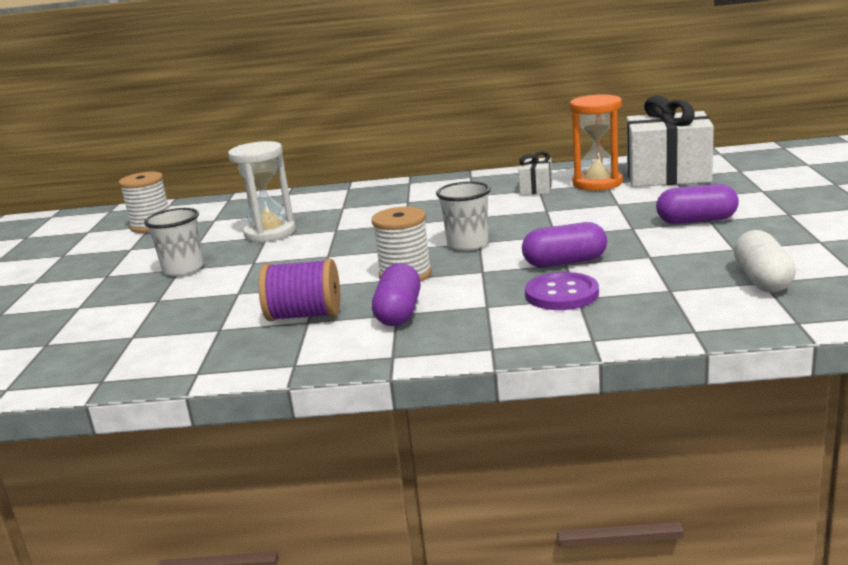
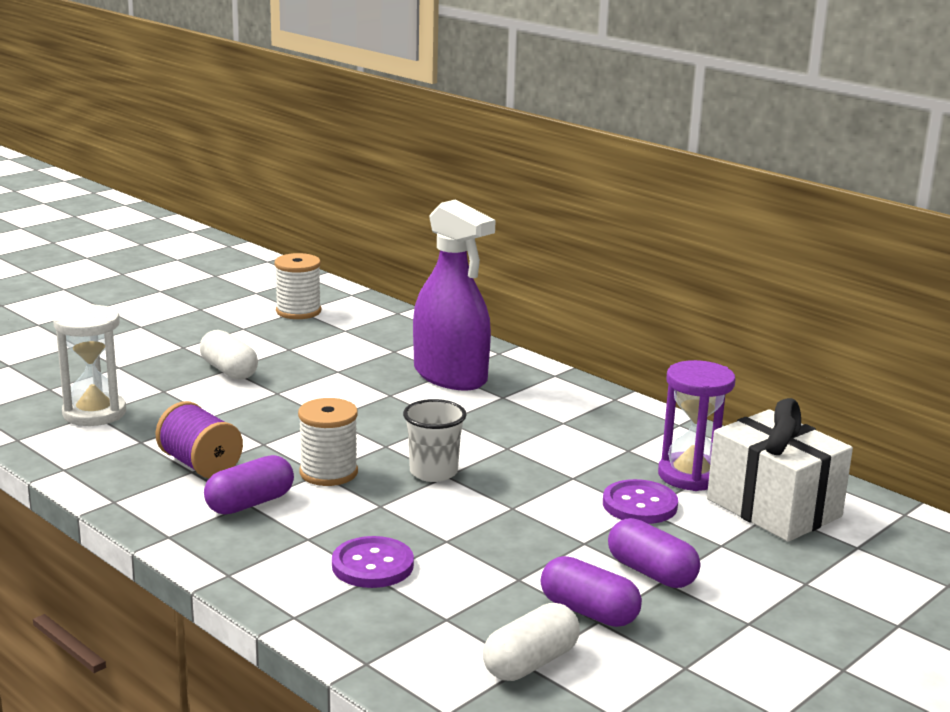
camera: 40 degrees right, 0 degrees up
white cup [144,208,203,276] -> white capsule [200,330,258,380]
white hourglass [228,141,296,242] -> white hourglass moved to [53,304,126,426]
white gift [518,151,552,195] -> none
purple capsule [522,222,607,267] -> purple capsule moved to [541,556,642,627]
orange hourglass [570,94,623,191] -> purple hourglass [658,360,735,491]
none -> purple spray bottle [413,200,496,391]
none -> purple button [603,479,678,524]

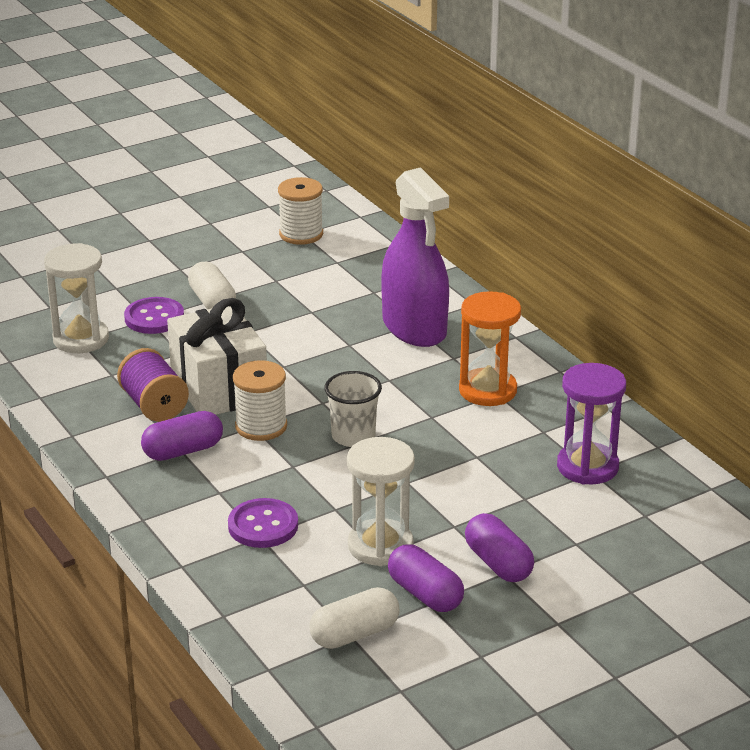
camera: 15 degrees right, 10 degrees up
purple button [603,479,678,524] -> purple button moved to [124,297,184,334]
white gift [707,398,853,542] -> white gift moved to [167,298,267,415]
none -> white hourglass [347,437,415,566]
none -> orange hourglass [459,291,521,406]

